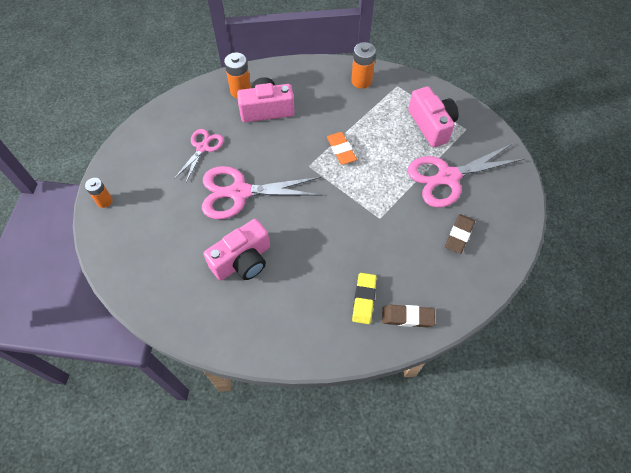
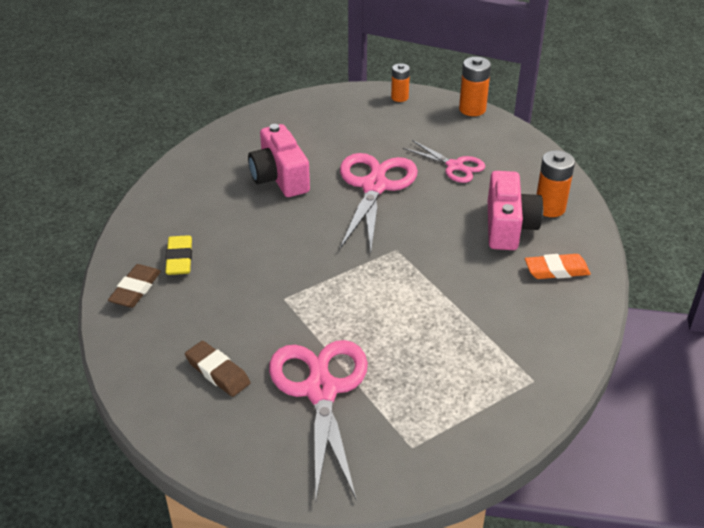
camera: 105 degrees right, 20 degrees down
orange eraser [327,132,357,164] -> orange eraser moved to [525,254,591,279]
orange battery [351,42,376,89] -> orange battery moved to [459,57,491,116]
yellow eraser [352,273,377,324] -> yellow eraser turned 60 degrees clockwise [165,235,192,275]
pink camera [408,86,459,147] -> none

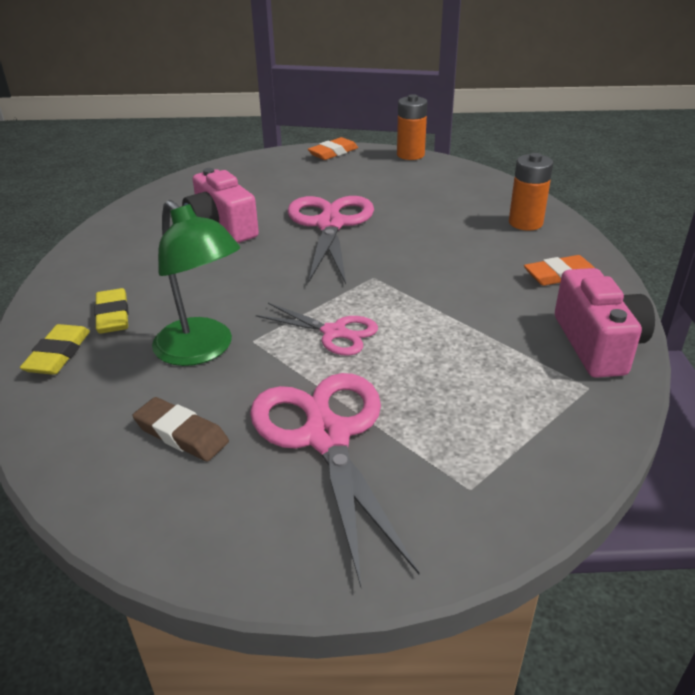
camera: 10 degrees left, 5 degrees down
brown eraser [108,264,161,308] -> yellow eraser [20,324,90,375]
orange battery [391,63,410,102] -> orange eraser [308,137,358,160]
pink scissors [403,140,485,183] -> pink scissors moved to [256,303,378,356]
pink camera [488,171,543,250] -> pink camera moved to [555,268,655,378]
none -> green lamp [152,200,240,366]

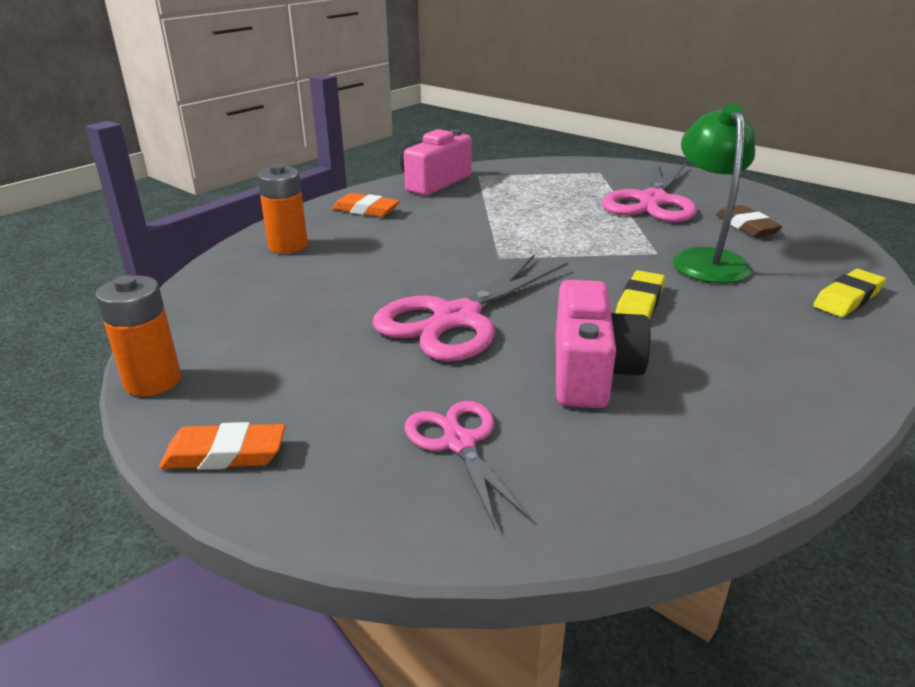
camera: 140 degrees left, 5 degrees down
yellow eraser [94,288,129,333] -> yellow eraser moved to [615,270,665,319]
pink scissors [256,303,378,356] -> pink scissors moved to [405,401,532,530]

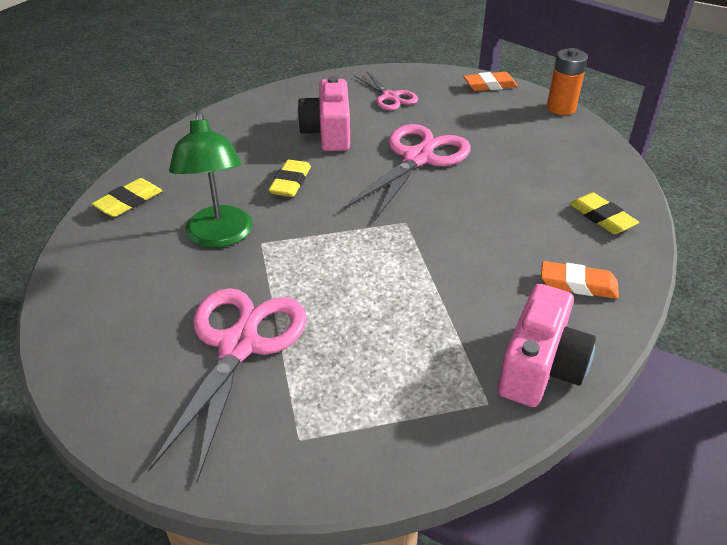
camera: 170 degrees right, 10 degrees up
orange battery [257,164,308,253] -> yellow eraser [569,193,639,234]
brown eraser [716,205,783,237] -> none

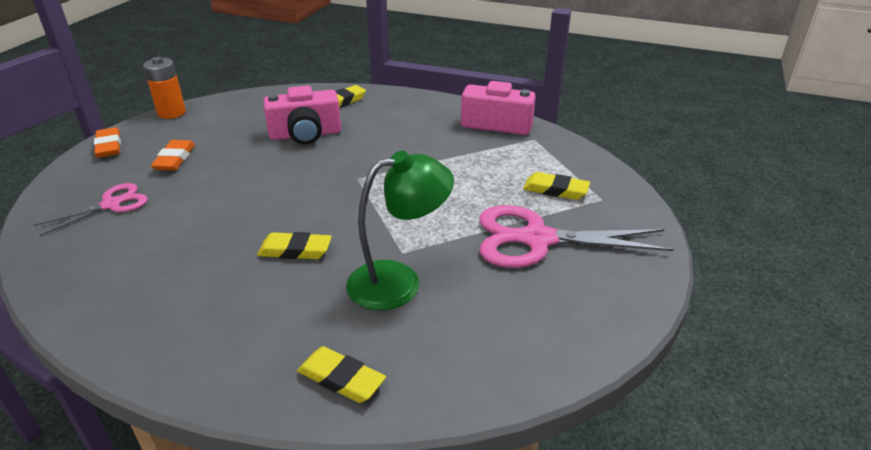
camera: 100 degrees left, 5 degrees down
pink camera [297,76,350,151] -> pink camera moved to [264,86,341,144]
pink scissors [345,124,471,220] -> none
orange eraser [541,261,619,299] -> orange eraser moved to [151,140,195,171]
none -> yellow eraser [523,172,590,200]

